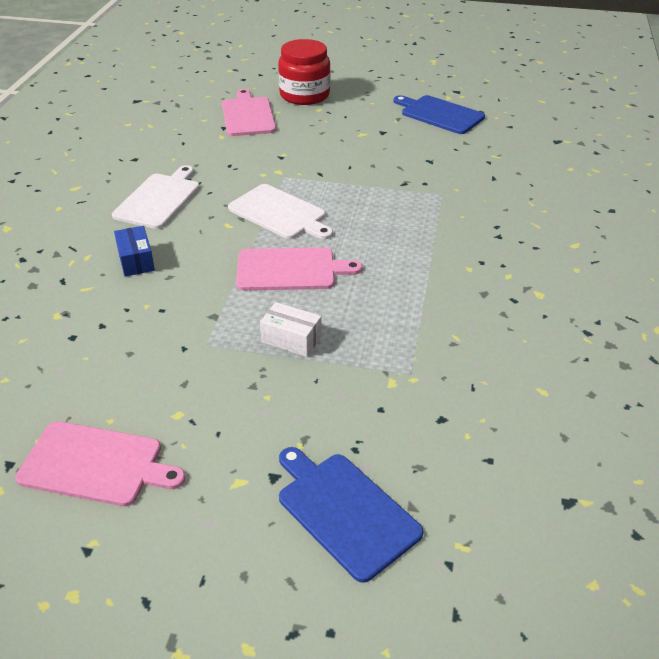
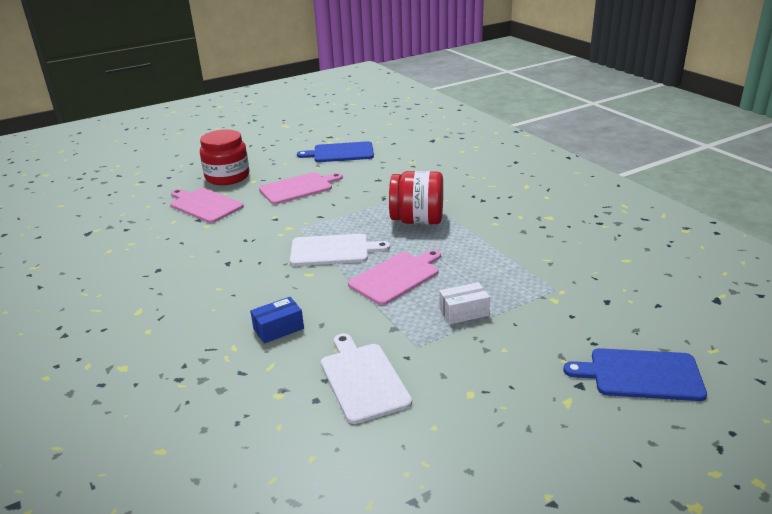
camera: 40 degrees left, 10 degrees down
pink cutting board [15,421,186,506] -> pink cutting board moved to [259,172,343,204]
white cutting board [112,165,200,229] -> white cutting board moved to [321,333,412,424]
blue box [114,226,155,277] -> blue box turned 60 degrees counterclockwise [250,297,304,344]
none -> red jar [389,171,443,225]

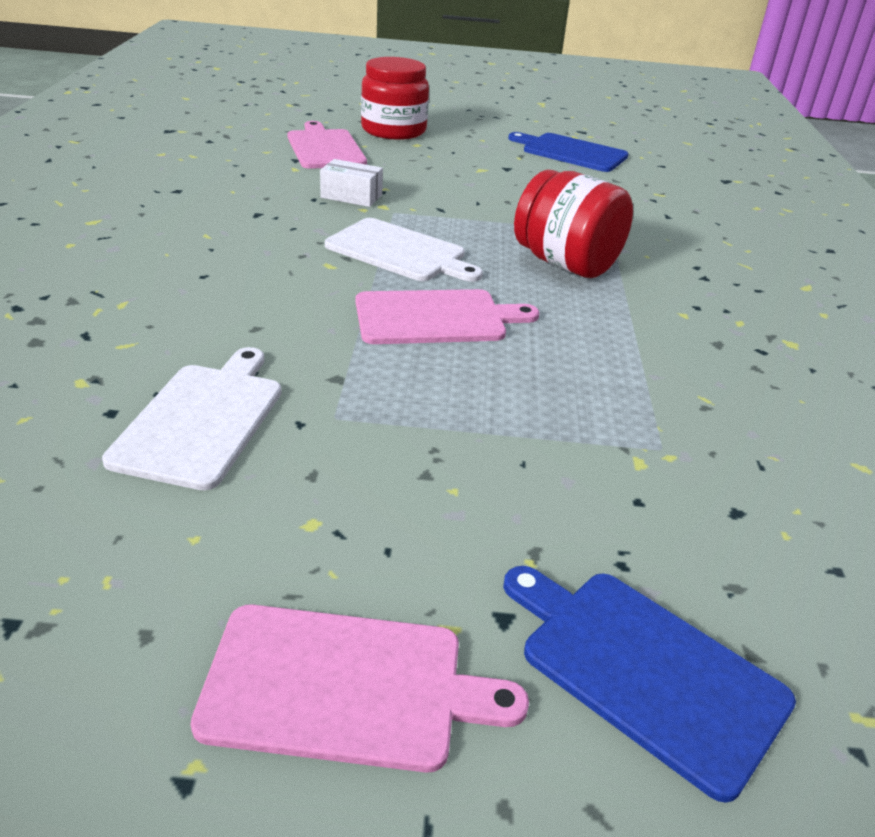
camera: 30 degrees right, 5 degrees up
blue box [250,297,304,344] -> none
pink cutting board [259,172,343,204] -> pink cutting board moved to [190,605,529,773]
white box [439,282,490,324] -> white box moved to [320,159,383,207]

